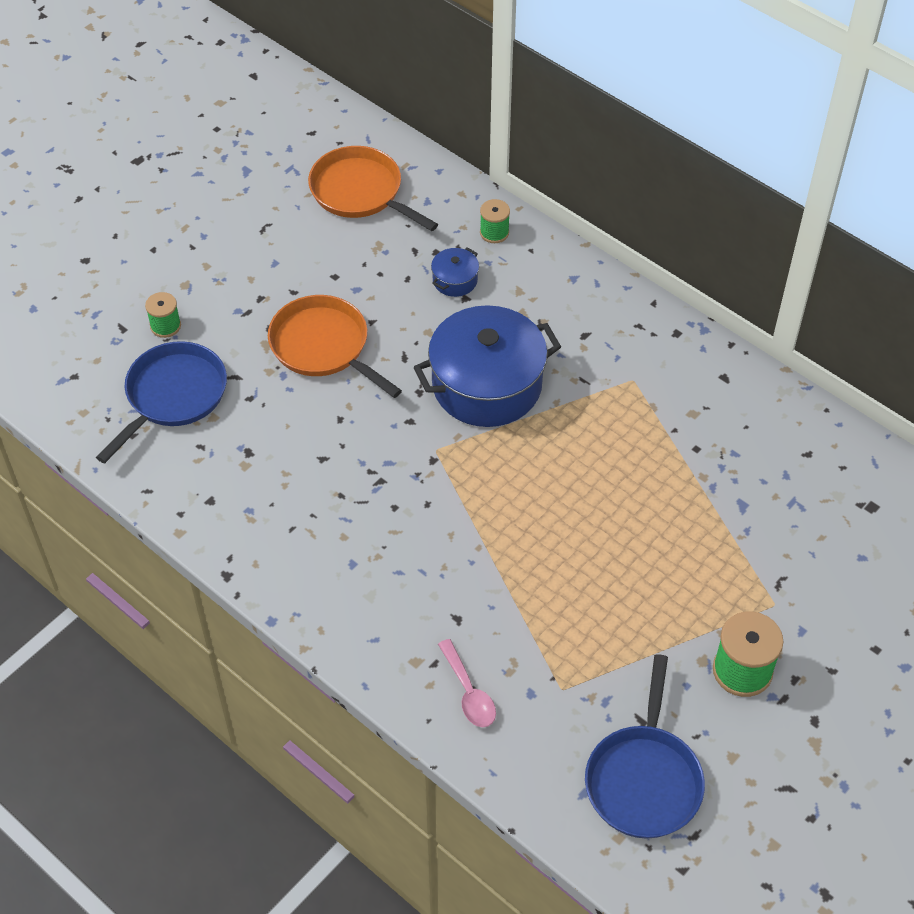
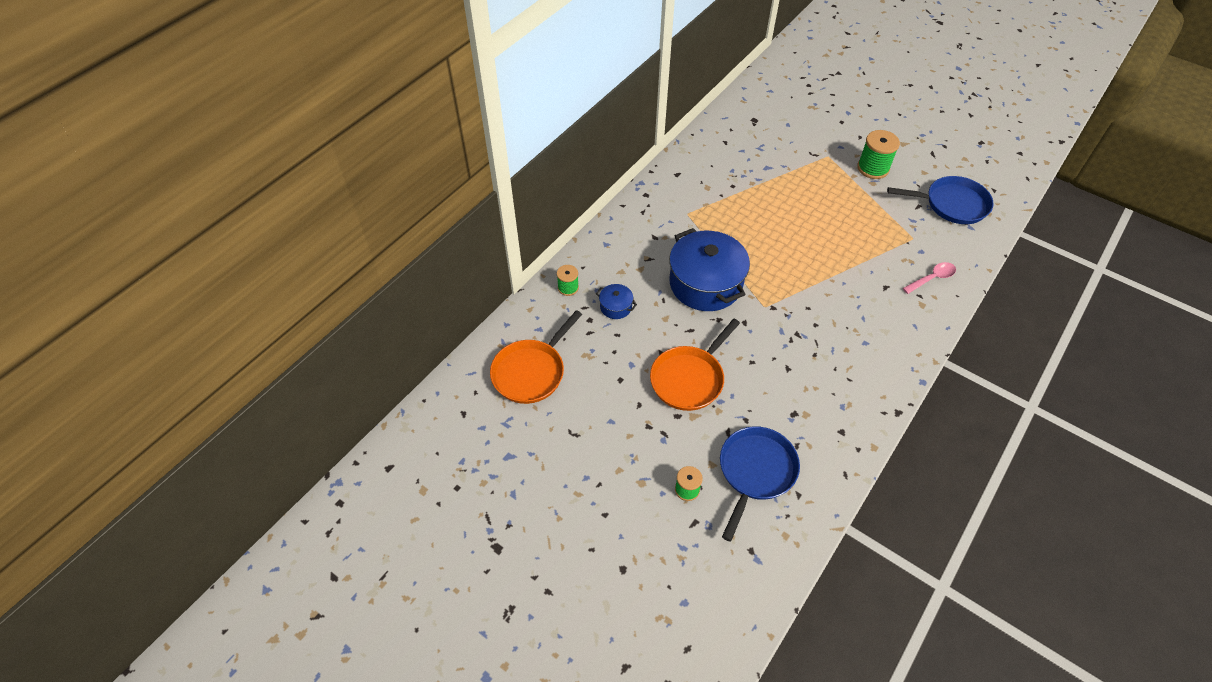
camera: 95 degrees left, 0 degrees up
blue pan [96,341,227,463] -> blue pan turned 90 degrees clockwise [720,426,800,541]

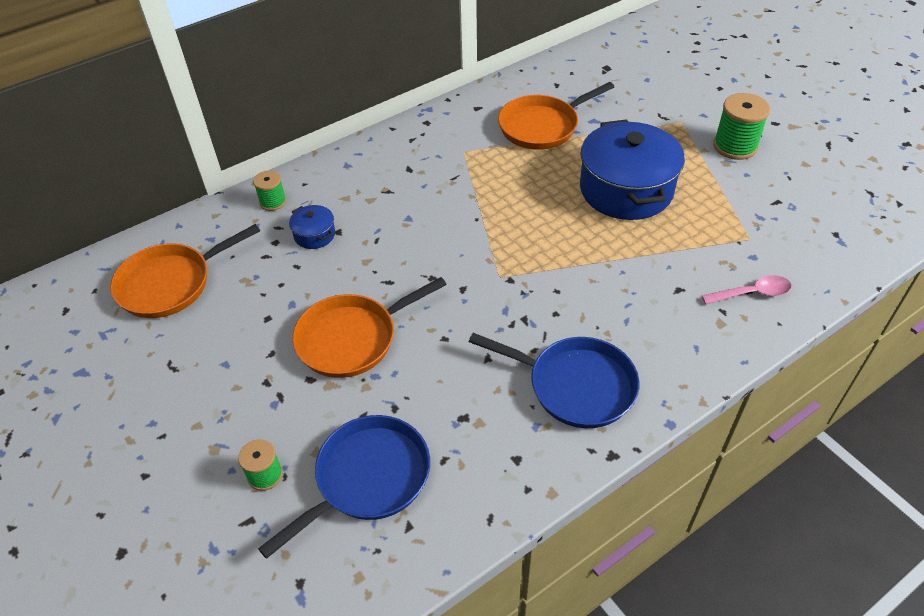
camera: 20 degrees right, 5 degrees down
blue pot [669,228,750,311] -> blue pot moved to [580,119,685,220]
blue pan [887,176,994,224] -> blue pan moved to [469,333,640,428]
none -> orange pan [498,82,614,150]

